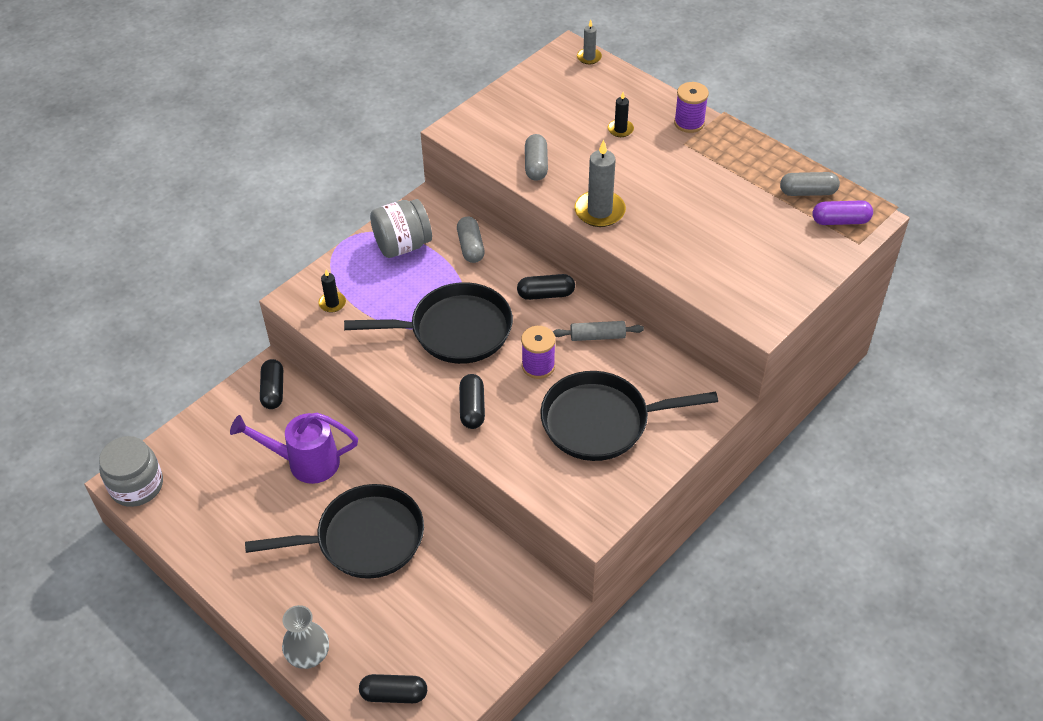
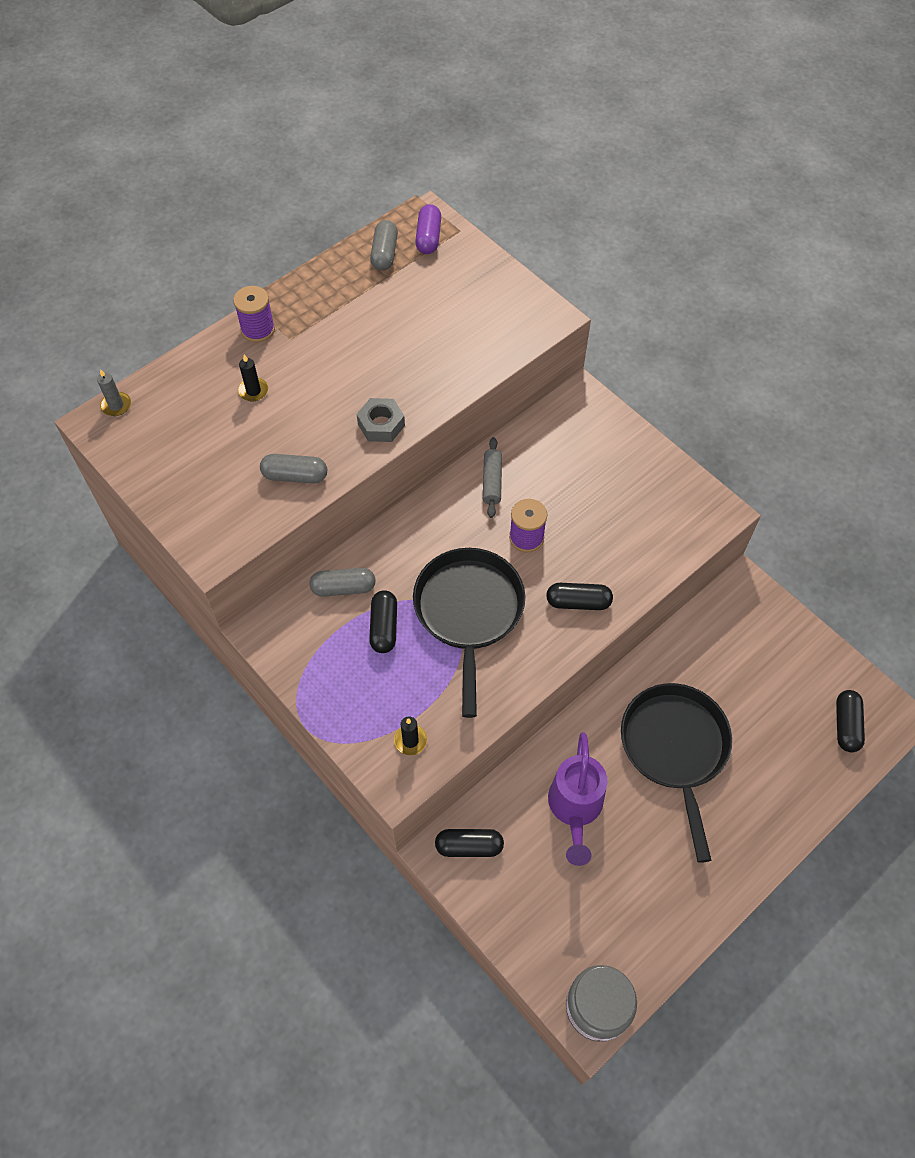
camera: 85 degrees left, 10 degrees up
grey vase [282,605,329,669] -> none
grey jar [370,199,432,258] -> none
black capsule [517,274,575,300] -> black capsule moved to [369,590,397,653]
black pan [540,371,718,461] -> none
grey candle [574,140,626,227] -> grey nut [357,398,405,442]

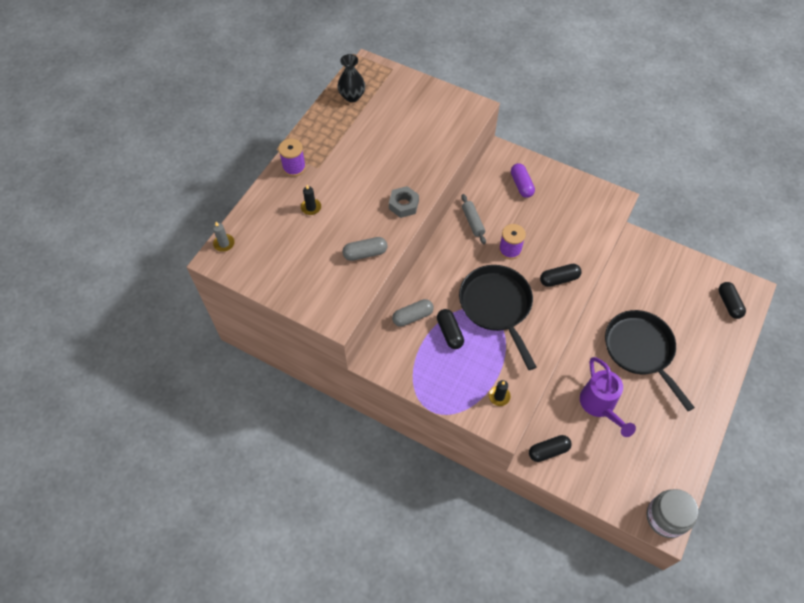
camera: 20 degrees left, 0 degrees up
grey capsule [370,220,398,271] -> black vase [337,54,365,102]
purple capsule [415,204,441,254] -> purple capsule moved to [511,163,535,198]

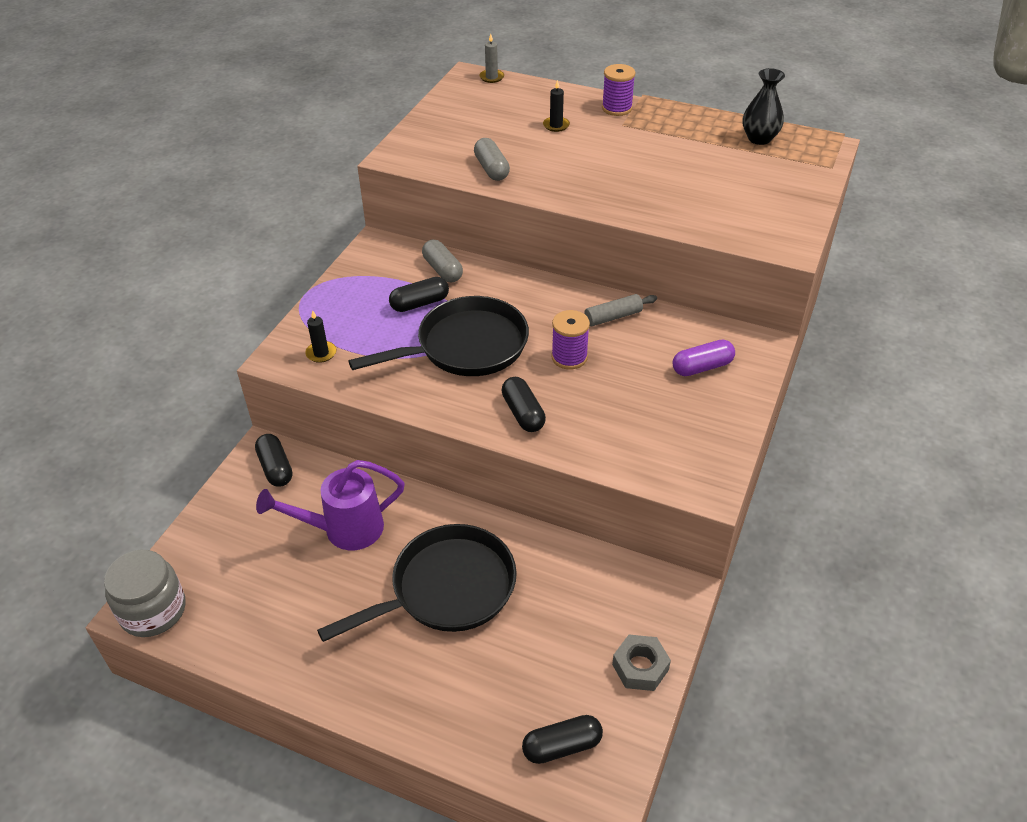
camera: 85 degrees right, 15 degrees down
grey nut [389,186,419,218] -> grey nut moved to [612,635,671,691]

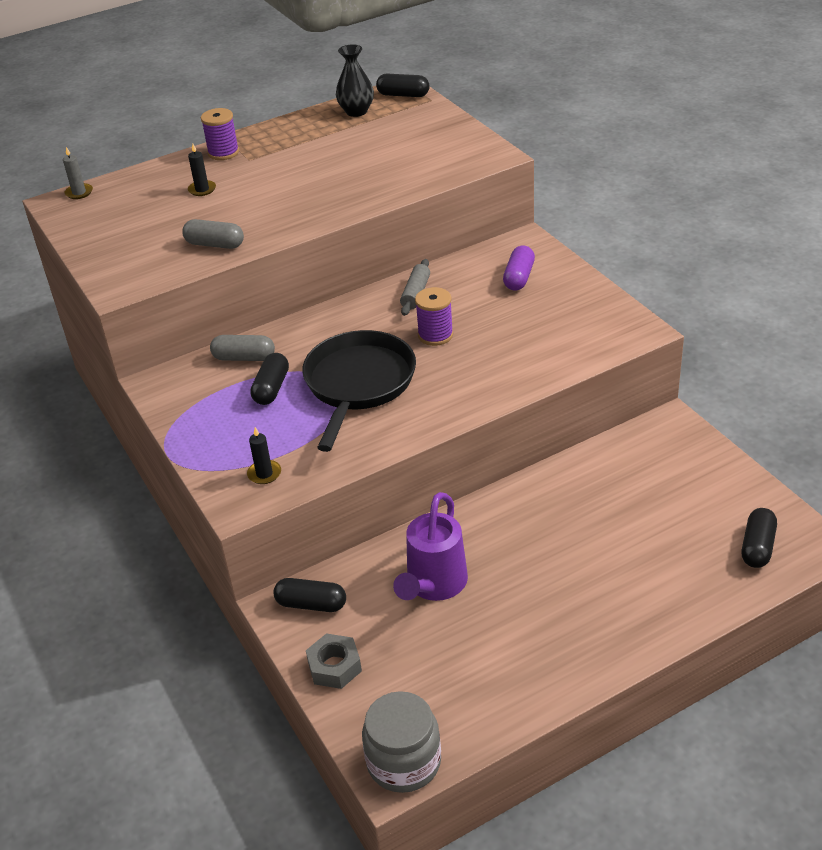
camera: 50 degrees left, 5 degrees down
black pan [317,524,517,642] -> none
black capsule [502,377,546,432] -> black capsule moved to [376,74,430,97]
grey nut [612,635,671,691] -> grey nut moved to [306,633,362,689]

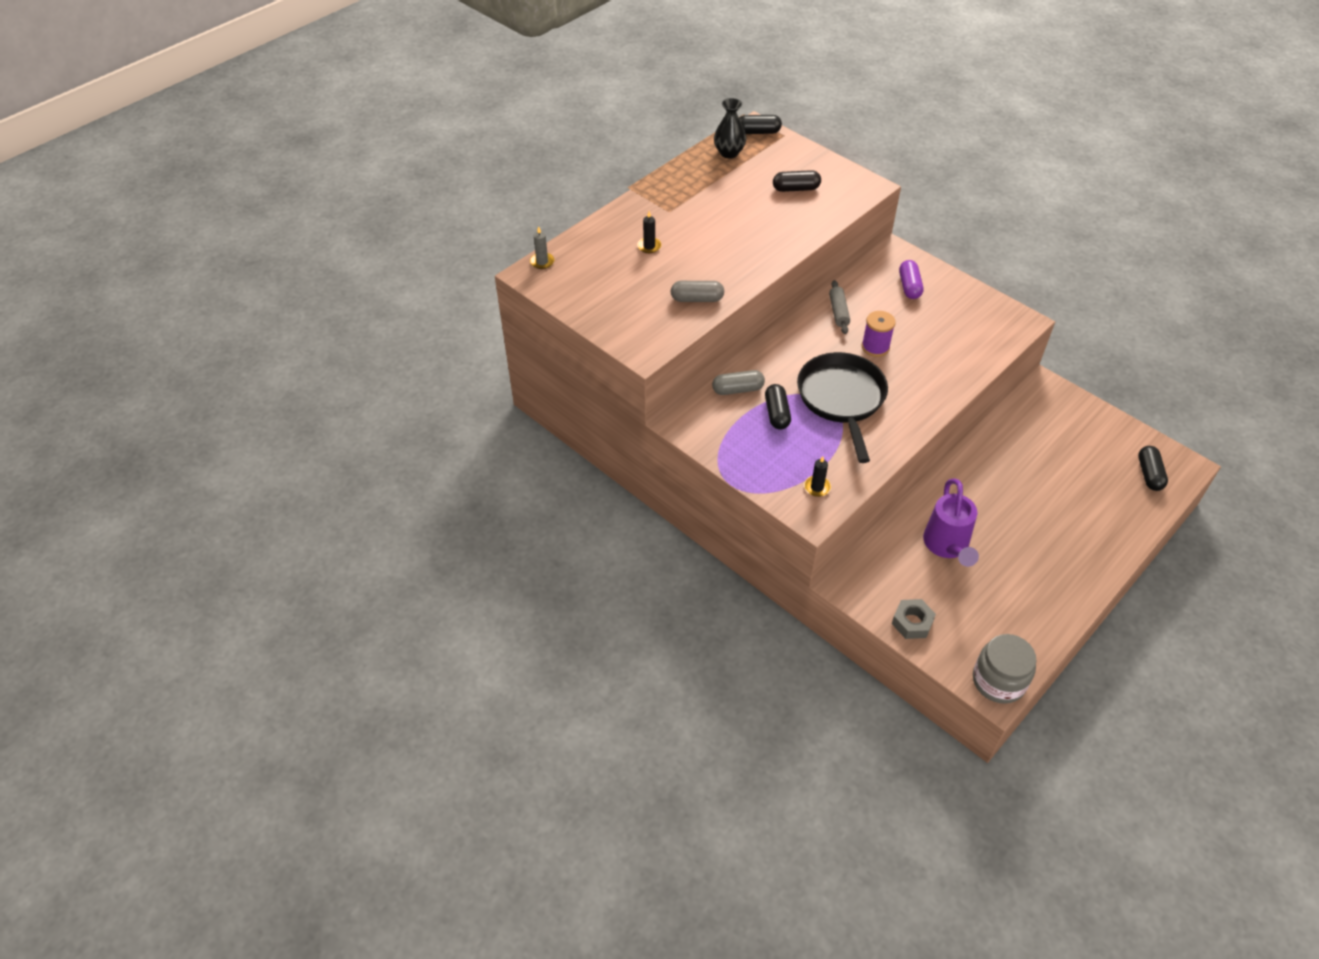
camera: 20 degrees left, 10 degrees up
purple spool [201,108,239,160] -> none
black capsule [273,578,346,612] -> black capsule moved to [773,170,821,192]

